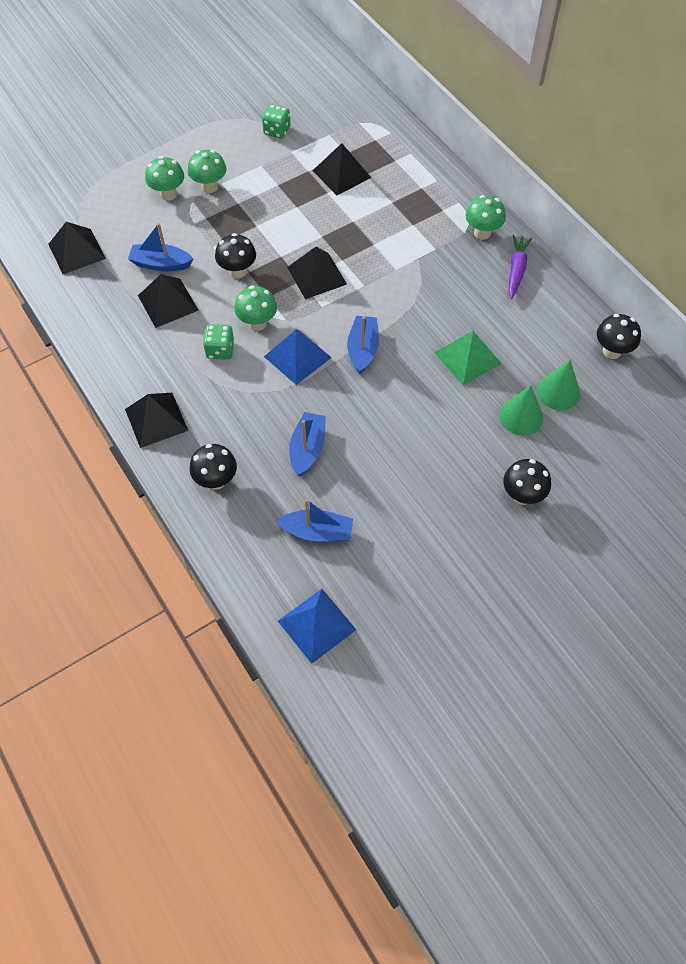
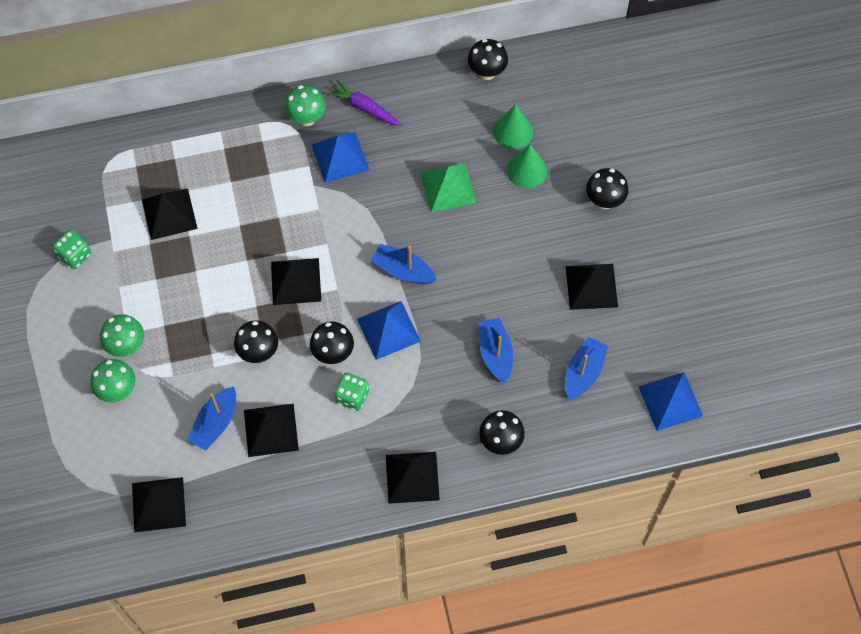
camera: 70 degrees left, 5 degrees up
green mushroom [234,285,277,331] -> black mushroom [310,321,354,364]
blue boat [289,412,326,476] -> blue boat turned 45 degrees clockwise [478,318,513,383]
none -> blue pyramid [312,132,369,183]
none -> black pyramid [566,264,618,310]

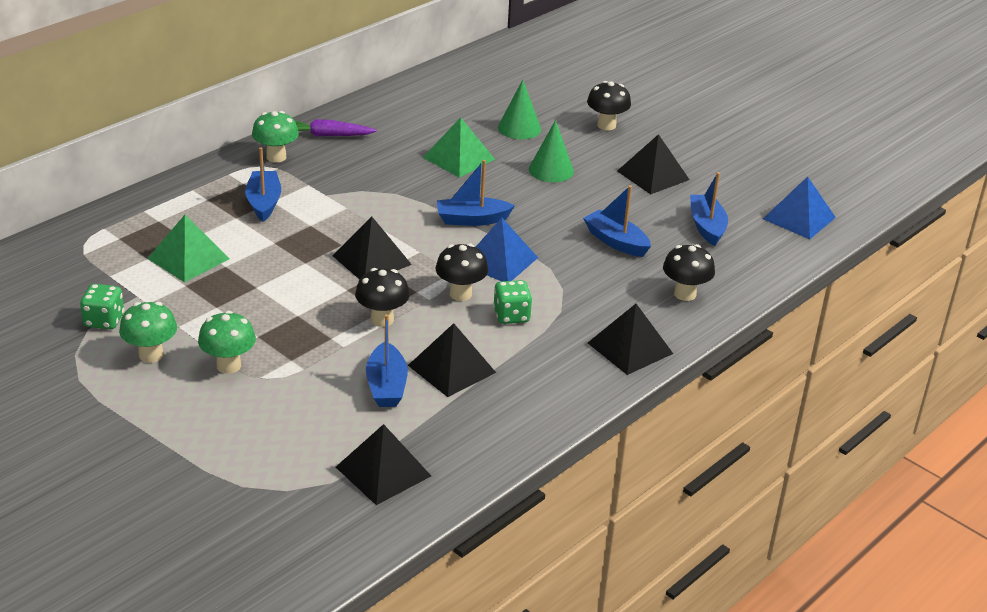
camera: 35 degrees left, 30 degrees down
green mushroom [91,359,135,402] -> green mushroom moved to [119,302,177,363]
black pyramid [142,189,198,240] -> green pyramid [147,215,230,282]
blue pyramid [312,132,369,183] -> none
black mushroom [468,39,508,80] -> none
green cone [493,104,533,149] -> green cone moved to [529,120,574,182]
none -> blue boat [245,147,281,222]

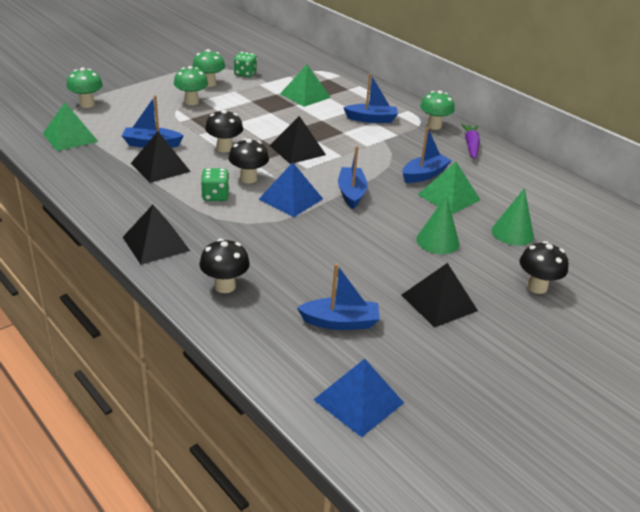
camera: 95 degrees right, 0 degrees up
black pyramid [336,424,431,505] -> green pyramid [43,103,98,151]
blue boat [583,185,651,257] -> blue boat moved to [403,127,452,183]
none -> green mushroom [66,68,103,108]

